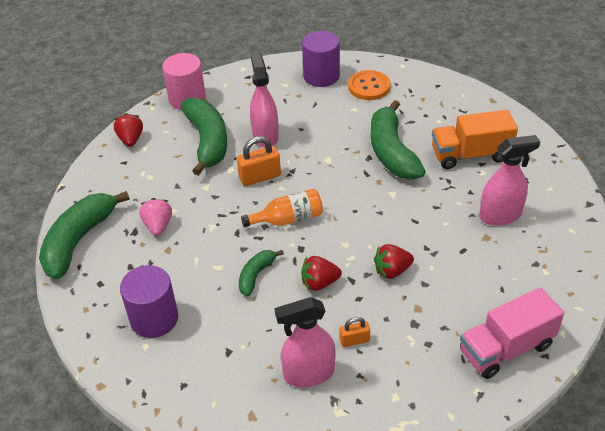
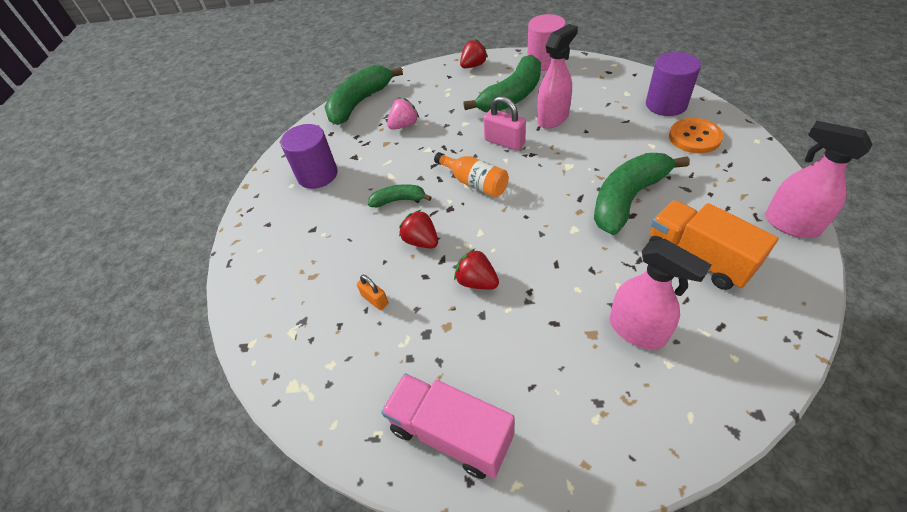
camera: 60 degrees right, 5 degrees up
green banana [39,191,130,279] -> green banana turned 45 degrees counterclockwise [325,65,403,125]
orange padlock [237,136,281,186] -> pink padlock [483,96,526,151]
pink spray bottle [275,297,335,388] -> pink spray bottle moved to [765,121,873,238]

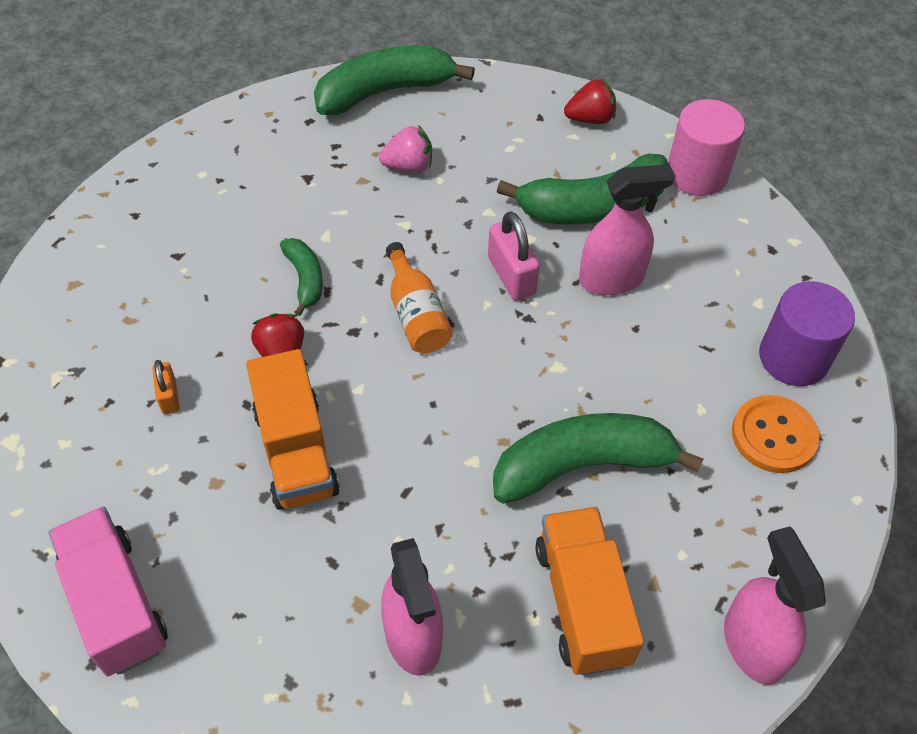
camera: 25 degrees right, 5 degrees up
purple cylinder [280,124,338,189] -> none
green banana [368,184,432,207] -> green banana turned 45 degrees clockwise [280,238,323,316]
red strawberry [454,249,499,289] -> orange truck [246,349,340,510]

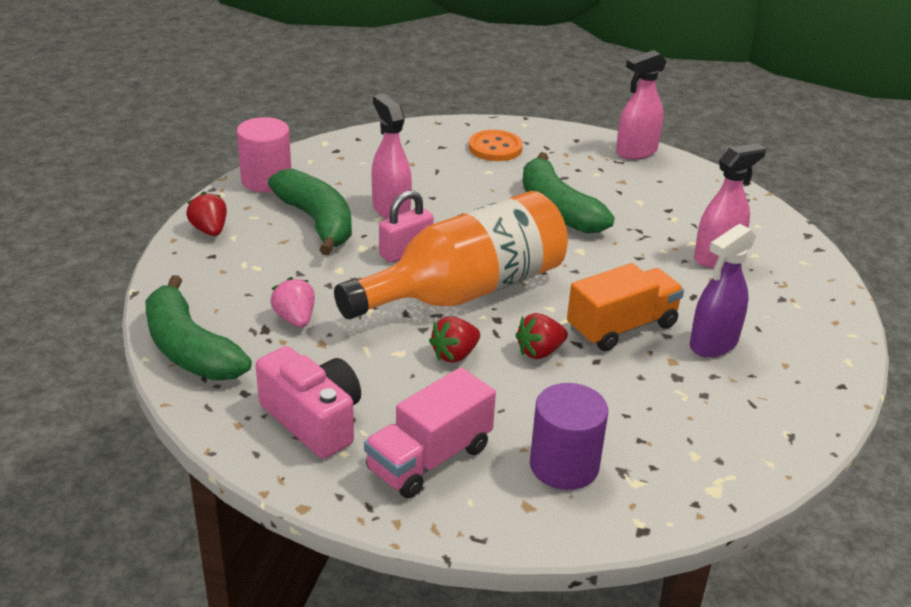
camera: 105 degrees left, 20 degrees down
pink truck [49,506,168,676] -> pink truck moved to [364,367,496,498]
orange padlock [152,360,179,414] -> none
green banana [280,238,323,316] -> red strawberry [429,317,480,363]
orange bottle [386,242,453,353] -> orange bottle [334,191,568,319], size x2.27
orange truck [535,507,644,675] -> none
purple cylinder [759,281,855,386] -> purple cylinder moved to [530,383,608,490]
none -> pink camera [256,346,361,459]
none -> purple spray bottle [690,224,756,357]

